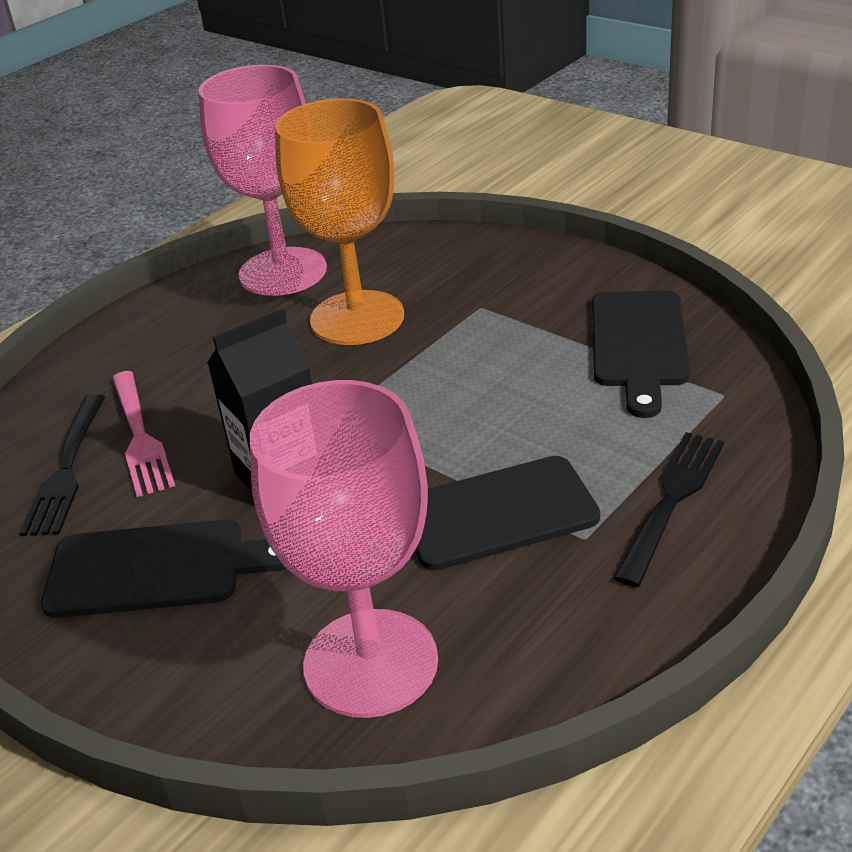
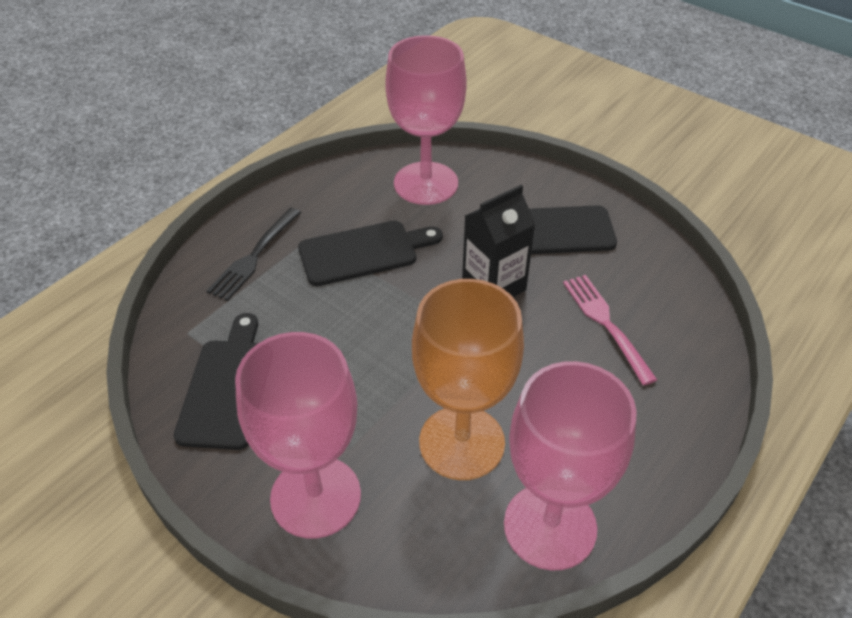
camera: 175 degrees right, 10 degrees up
black fork [19,394,105,536] -> none
none -> pink goblet [235,332,361,538]

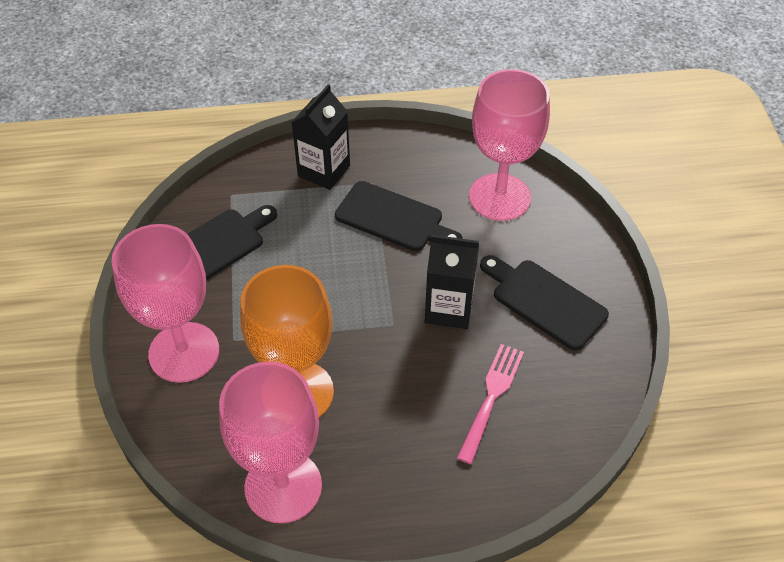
camera: 45 degrees right, 5 degrees up
black fork [207,208,301,301] -> black carton [292,84,350,190]

